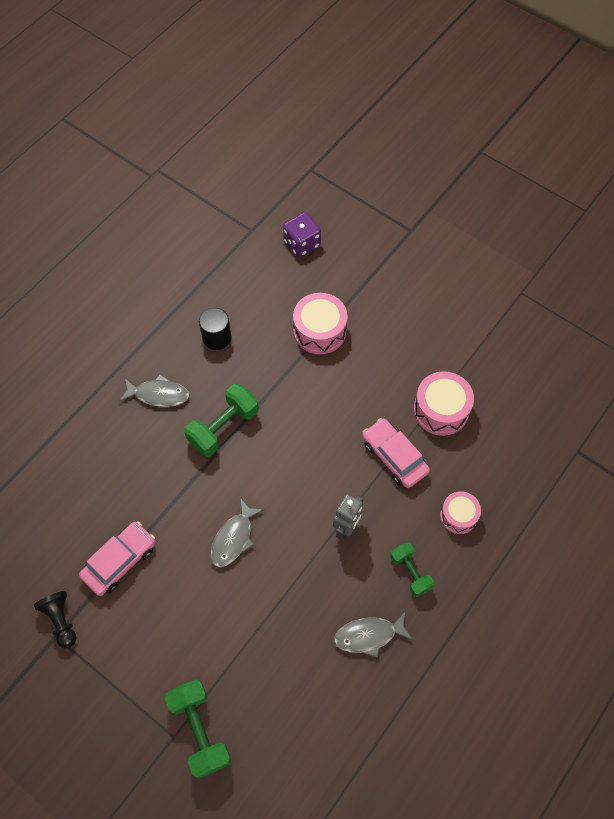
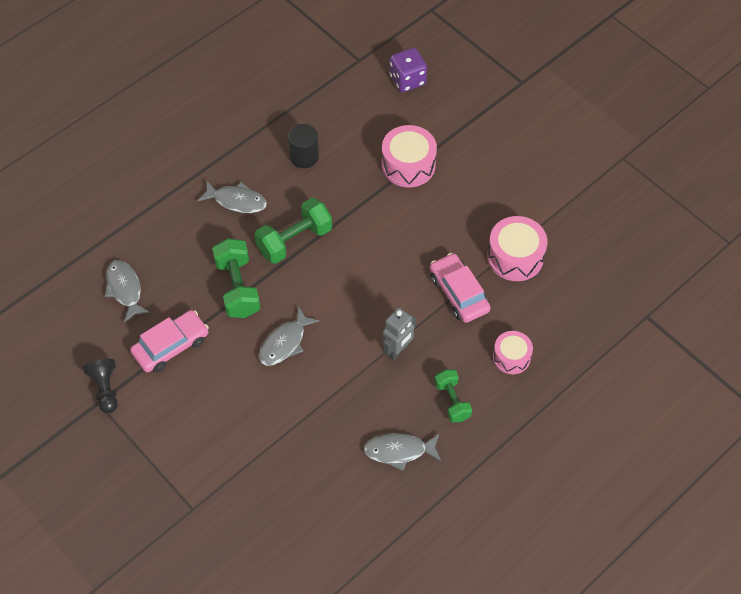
camera: 10 degrees right, 5 degrees down
green dumbbell [165,679,231,778] -> green dumbbell moved to [212,238,260,318]
none -> grey fish [105,260,150,323]

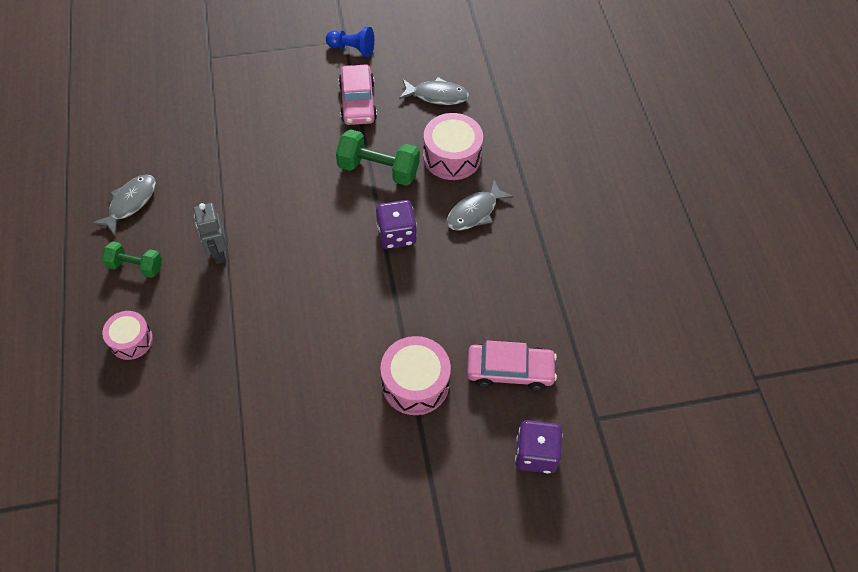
camera: 120 degrees right, 0 degrees up
black pawn [83,358,118,413] -> blue pawn [326,27,374,57]
green dumbbell [255,198,332,264] -> purple dice [376,200,417,249]
grey fish [259,306,319,366] -> none
black cylinder [288,124,319,168] -> none
pink car [430,253,491,323] -> pink car moved to [467,340,557,391]
pink drum [487,216,548,281] -> pink drum moved to [423,113,483,180]

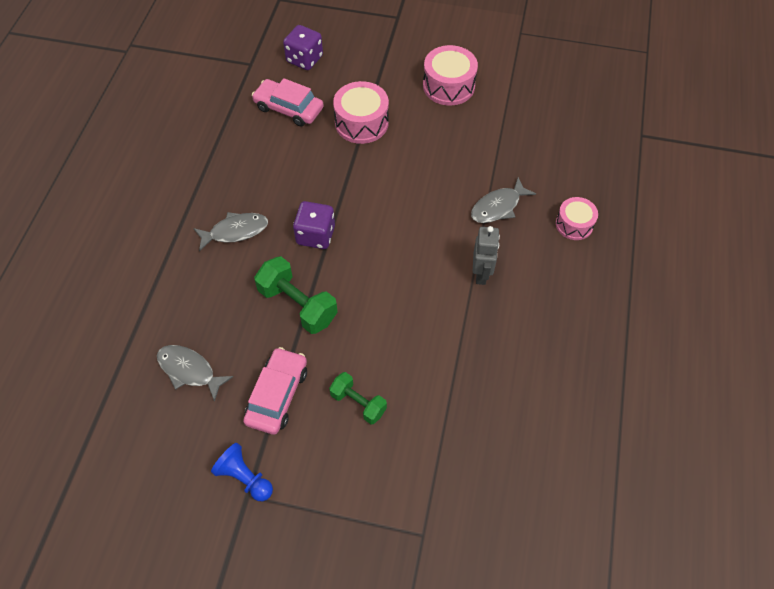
camera: 155 degrees left, 0 degrees up
grey fish [92,175,156,235] -> grey fish moved to [471,177,536,223]
green dumbbell [102,241,162,278] -> green dumbbell moved to [329,372,387,424]
pink drum [423,113,483,180] -> pink drum moved to [423,45,478,106]

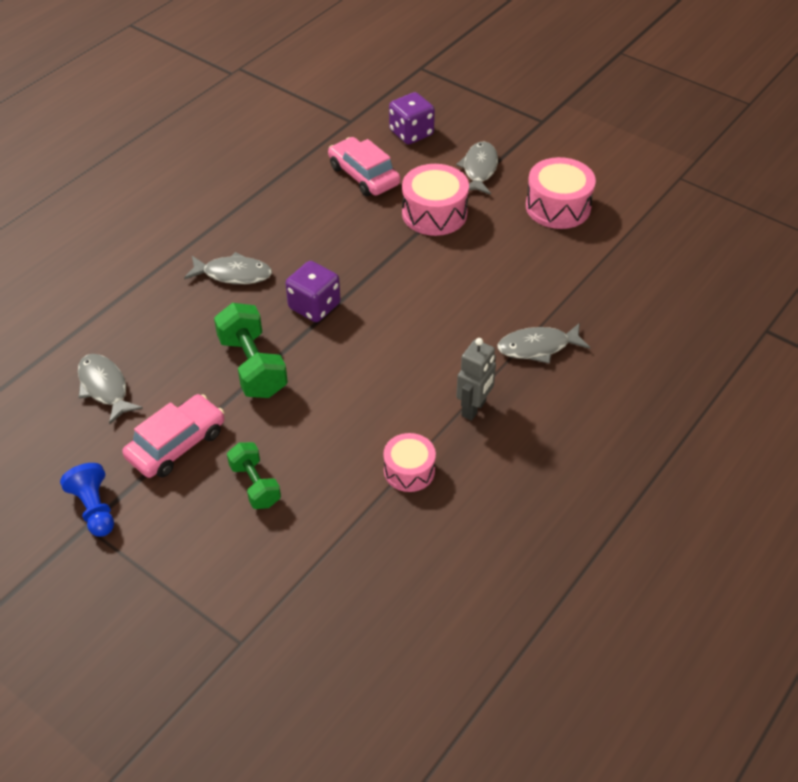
camera: 25 degrees right, 10 degrees down
pink drum [556,197,598,240] -> pink drum moved to [383,433,436,492]
none -> grey fish [456,141,498,195]

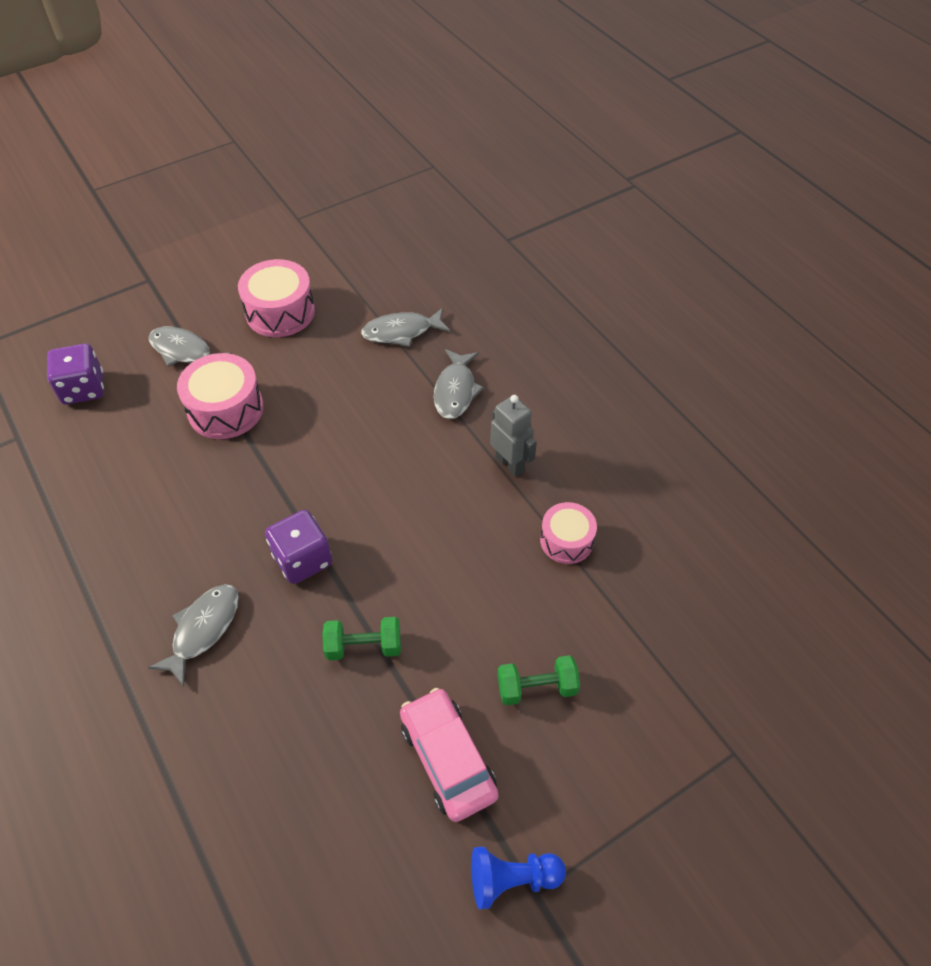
camera: 70 degrees left, 5 degrees up
grey fish [78,354,143,425] -> grey fish moved to [361,308,451,347]
green dumbbell [214,303,288,398] -> green dumbbell [322,617,401,660], size x0.63
pink car [328,137,400,196] -> none

